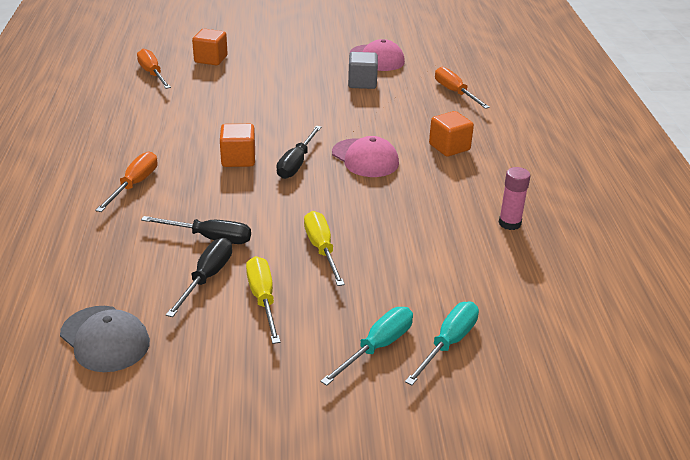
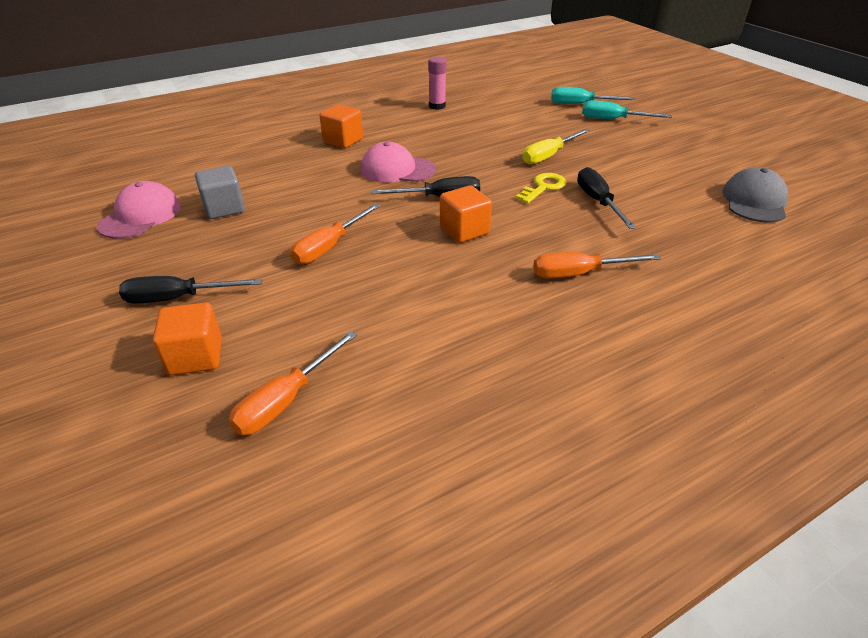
camera: 115 degrees left, 5 degrees up
black screwdriver [166,238,232,317] -> black screwdriver moved to [119,276,262,303]
yellow screwdriver [246,256,280,344] -> none
pink cap [332,136,399,177] -> pink cap turned 105 degrees counterclockwise [360,142,436,183]
orange screwdriver [435,67,490,109] -> orange screwdriver moved to [290,204,380,264]
none -> yellow key [516,173,567,203]

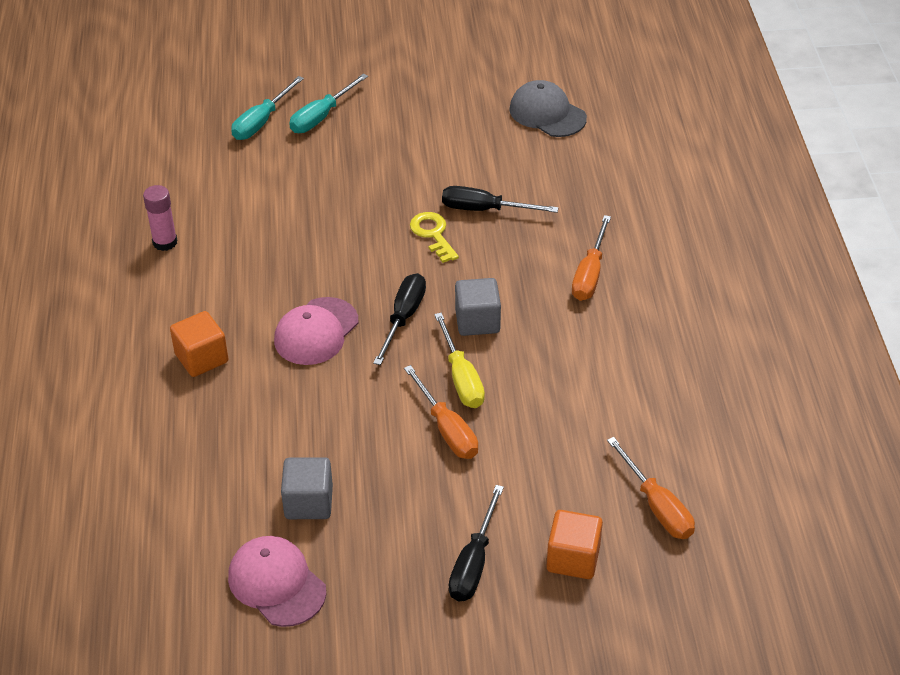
camera: 65 degrees left, 5 degrees up
orange cube [440,185,492,243] -> grey cube [455,278,501,336]
yellow screwdriver [522,129,590,164] -> yellow screwdriver moved to [434,313,485,408]

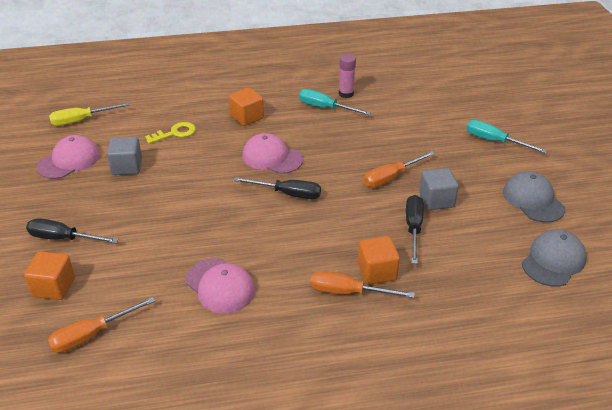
camera: 85 degrees right, 5 degrees down
turquoise screwdriver [231,76,304,140] -> turquoise screwdriver moved to [299,89,371,115]
orange screwdriver [404,365,478,459] -> orange screwdriver moved to [364,151,435,188]
yellow key [410,212,459,263] -> yellow key moved to [145,122,196,144]
yellow screwdriver [434,313,485,408] -> yellow screwdriver moved to [49,103,129,126]
grey cube [455,278,501,336] -> grey cube moved to [419,168,459,210]
none -> pink cap [186,258,255,313]
none -> orange cube [358,236,400,284]
none -> grey cap [503,171,565,222]

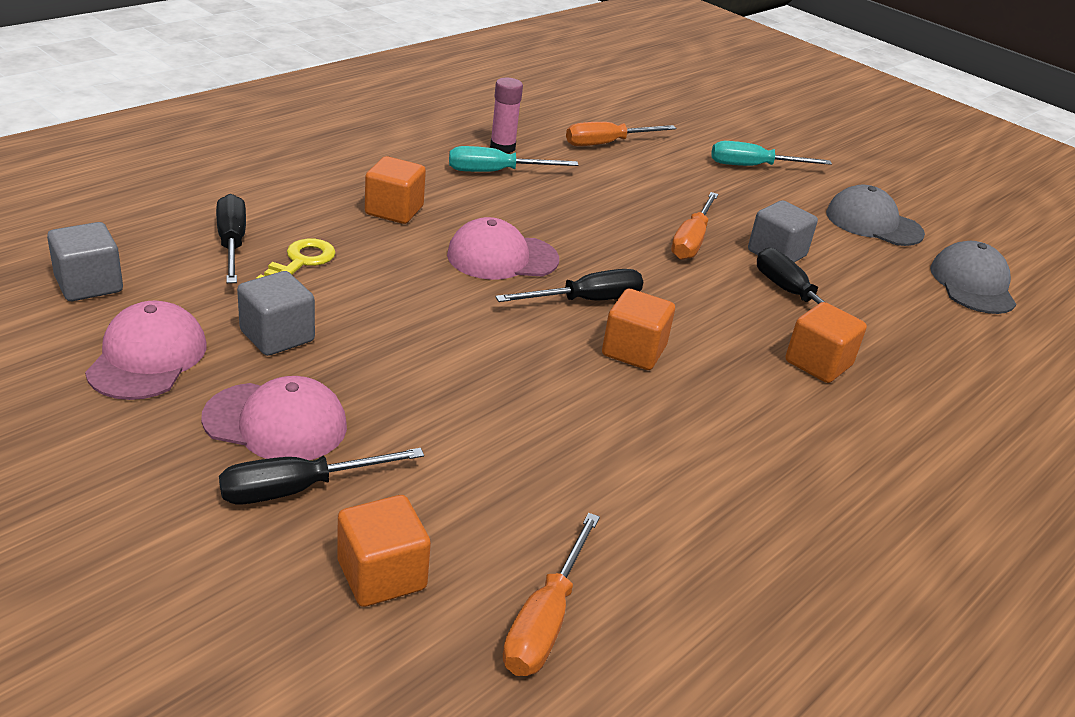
camera: 40 degrees left, 5 degrees down
yellow screwdriver [49,103,129,126] -> grey cube [47,222,123,301]
pink cap [186,258,255,313] -> pink cap moved to [201,376,347,460]
orange screwdriver [311,271,415,298] -> orange screwdriver moved to [566,122,677,146]
none -> black screwdriver [216,194,246,283]
none -> orange cube [602,289,675,370]

